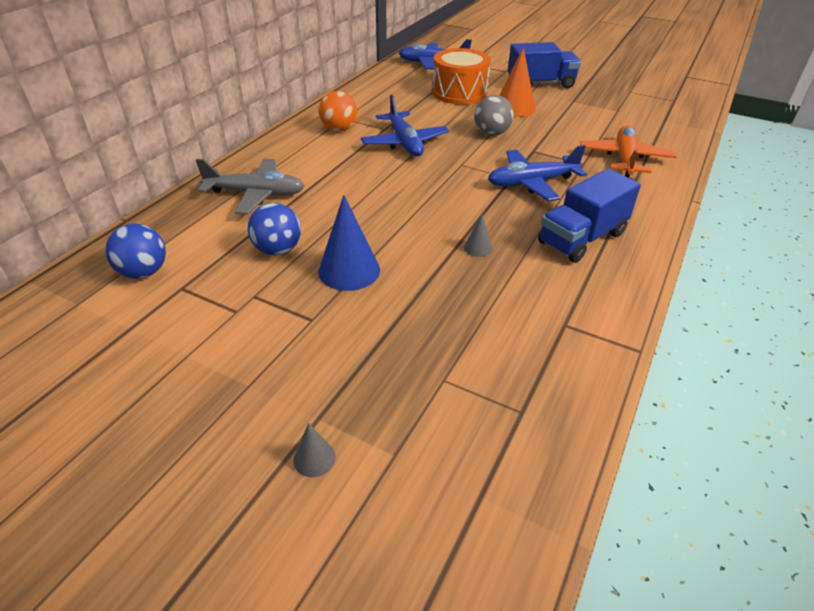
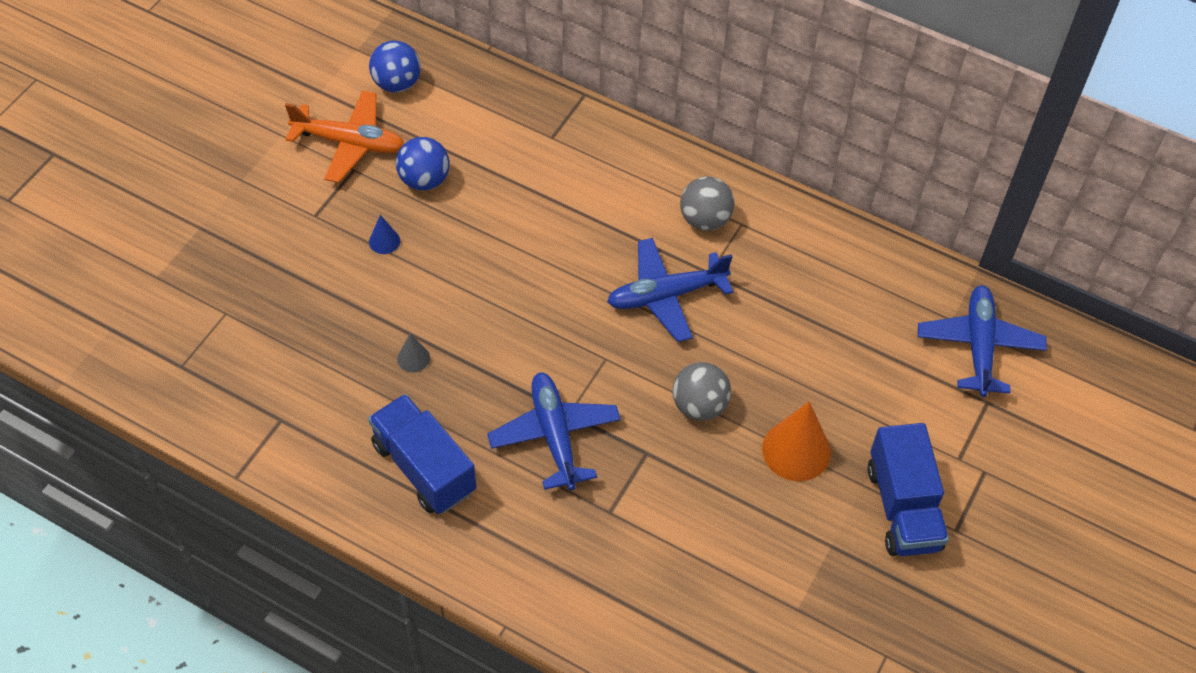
camera: 90 degrees right, 15 degrees up
grey plane [196,159,305,214] -> none
grey cone [293,423,336,477] -> none
blue cone [318,195,380,291] -> blue cone [369,215,400,254], size x0.49
orange ball [319,91,357,131] -> grey ball [680,176,734,231]
orange drum [432,48,491,105] -> none
orange plane [580,125,677,178] -> orange plane moved to [285,90,404,183]

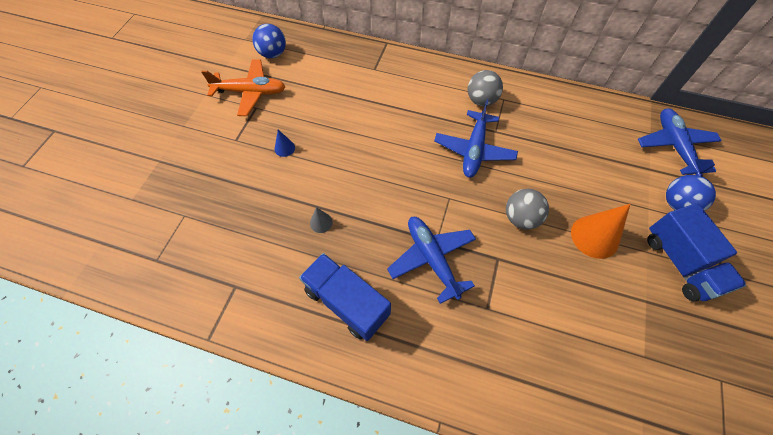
camera: 10 degrees left, 5 degrees up
blue ball [396,137,450,190] -> blue ball moved to [666,175,716,211]
blue plane [607,238,733,342] -> blue plane turned 45 degrees counterclockwise [434,99,518,178]

